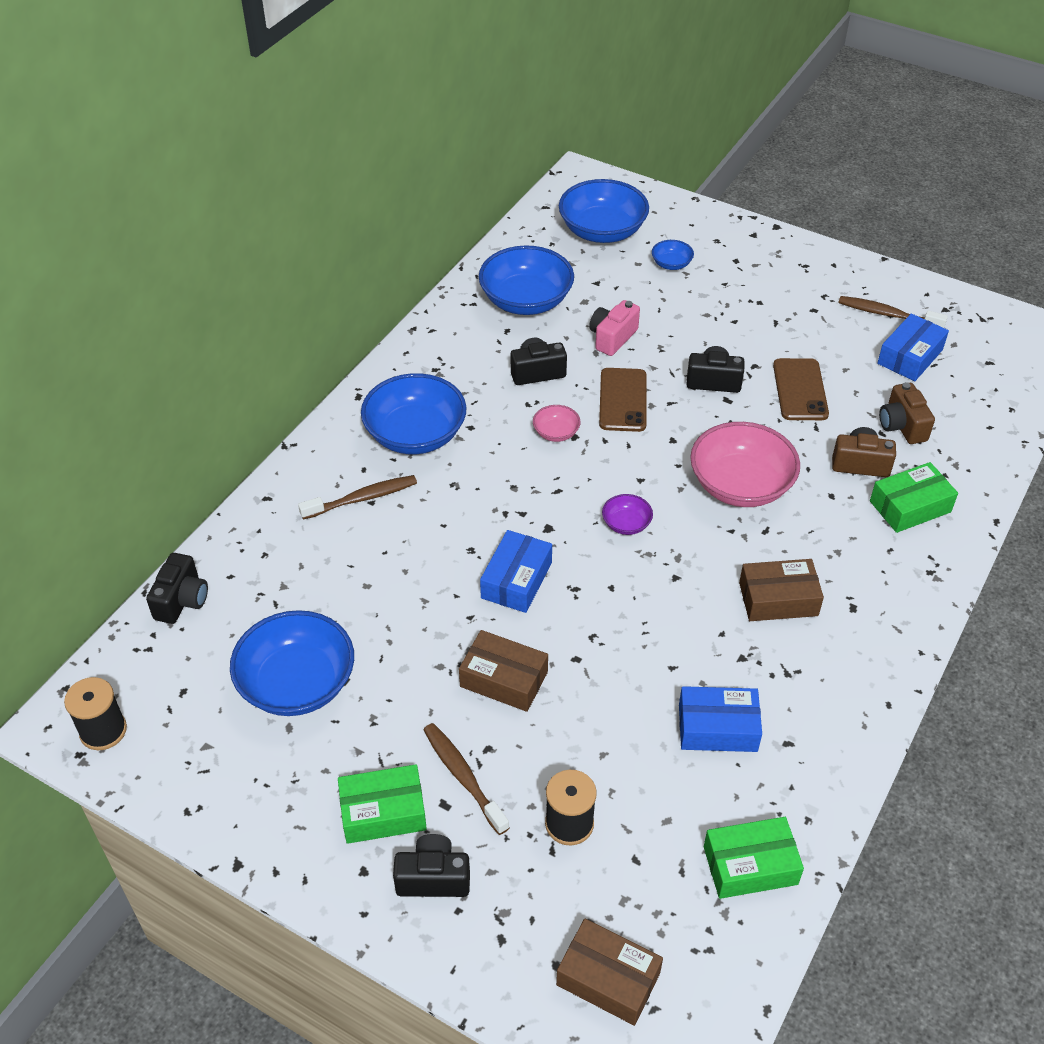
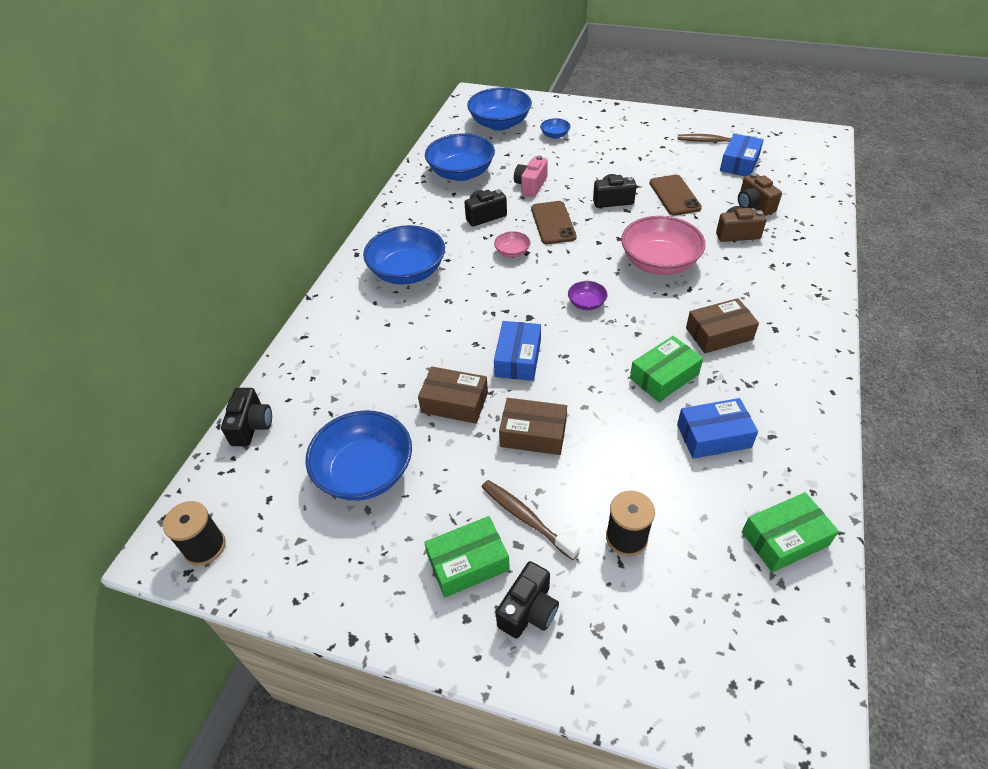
camera: 10 degrees left, 0 degrees up
brown toothbrush [298,475,417,520] -> none
black camera [393,834,470,897] -> black camera turned 135 degrees clockwise [496,561,559,639]
brown box [556,919,663,1026] -> brown box moved to [418,367,488,424]
green box [870,462,958,533] -> green box moved to [630,336,703,402]

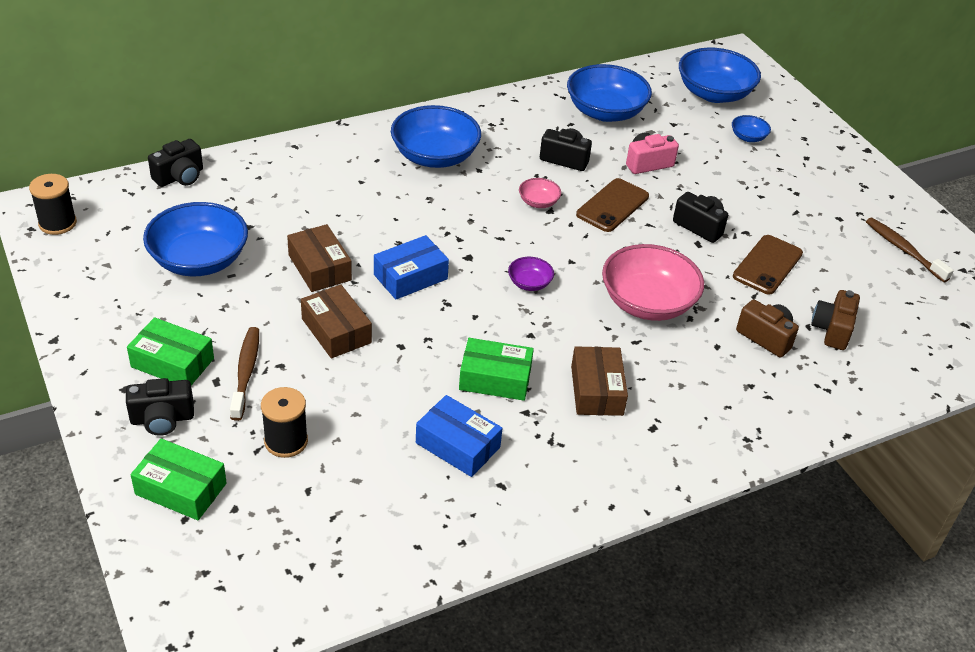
camera: 40 degrees right, 5 degrees down
brown box [686,298,759,353] -> brown box turned 60 degrees clockwise [571,346,628,416]
blue box [720,134,764,176] -> none
green box [742,492,839,572] -> green box moved to [131,438,227,520]

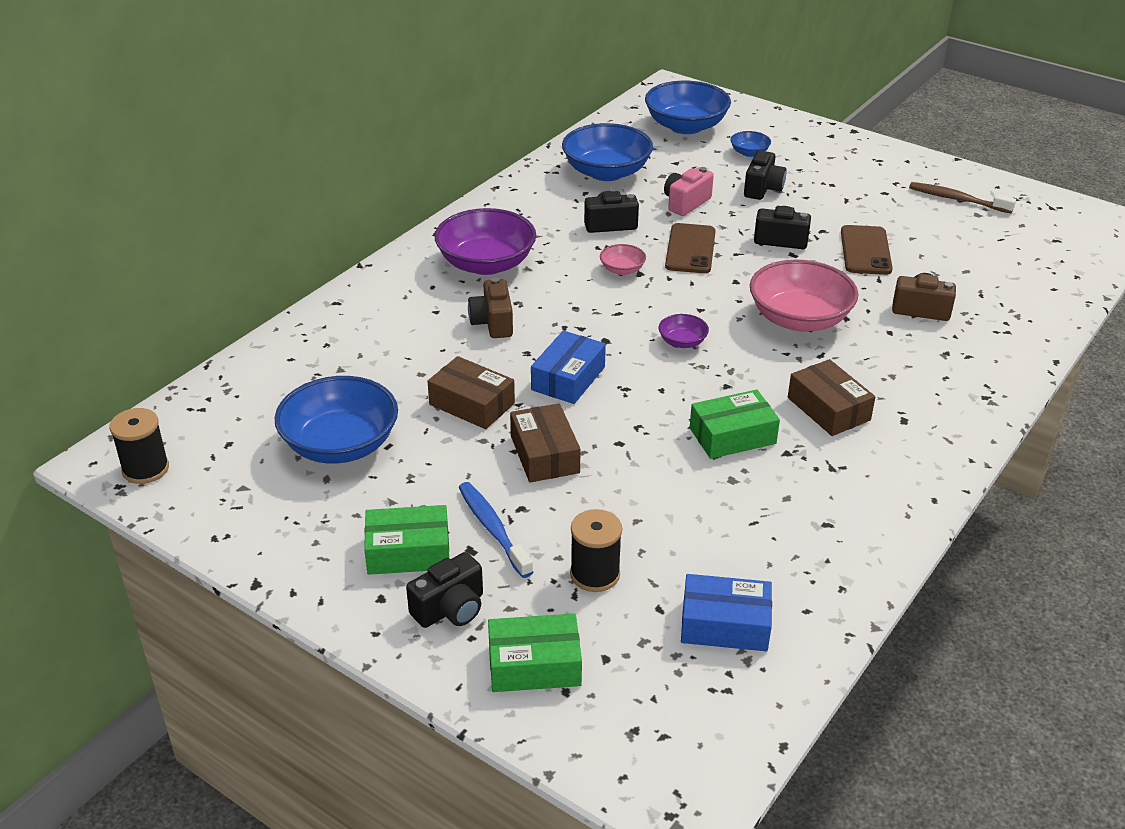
camera: 25 degrees left, 5 degrees down
black camera [148,139,203,187] -> black camera moved to [744,150,787,200]
brown toothbrush [230,327,259,421] -> blue toothbrush [459,482,533,578]
brown box [301,284,372,358] -> brown box turned 45 degrees clockwise [510,403,581,482]
blue bowl [391,105,481,168] -> purple bowl [435,208,536,275]
blue box [416,395,503,477] -> blue box moved to [681,574,772,651]
brown camera [811,290,860,350] -> brown camera moved to [468,277,513,338]

